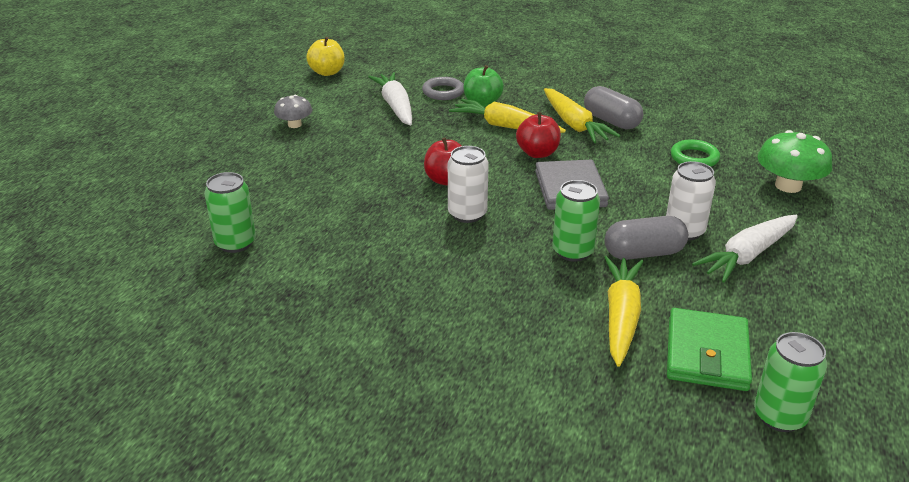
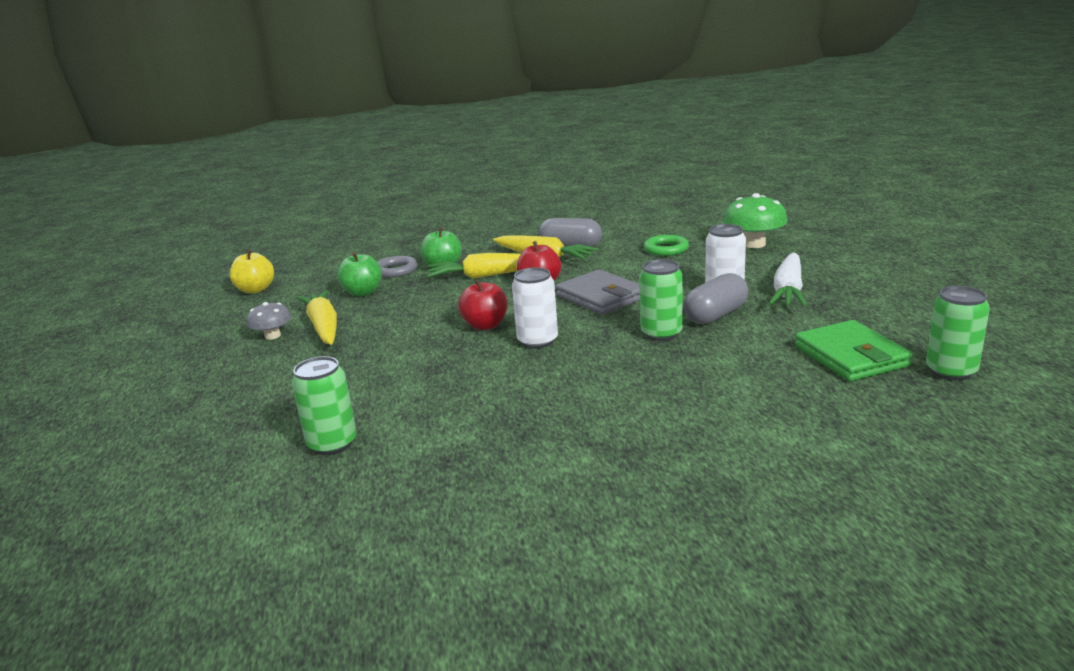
camera: 30 degrees left, 10 degrees down
white carrot [368,72,412,125] -> green apple [337,252,382,297]
yellow carrot [604,256,644,367] -> yellow carrot moved to [296,290,337,345]

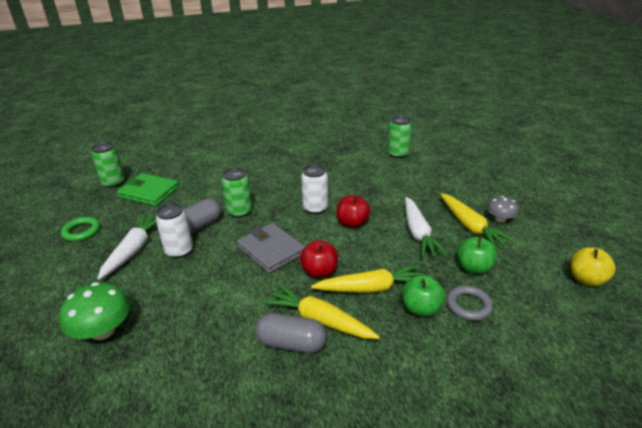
camera: 175 degrees right, 10 degrees up
green ring [644,235,689,256] -> green ring moved to [61,217,100,242]
green wallet [795,320,913,381] -> green wallet turned 45 degrees counterclockwise [117,173,179,206]
none -> white carrot [405,197,448,258]

